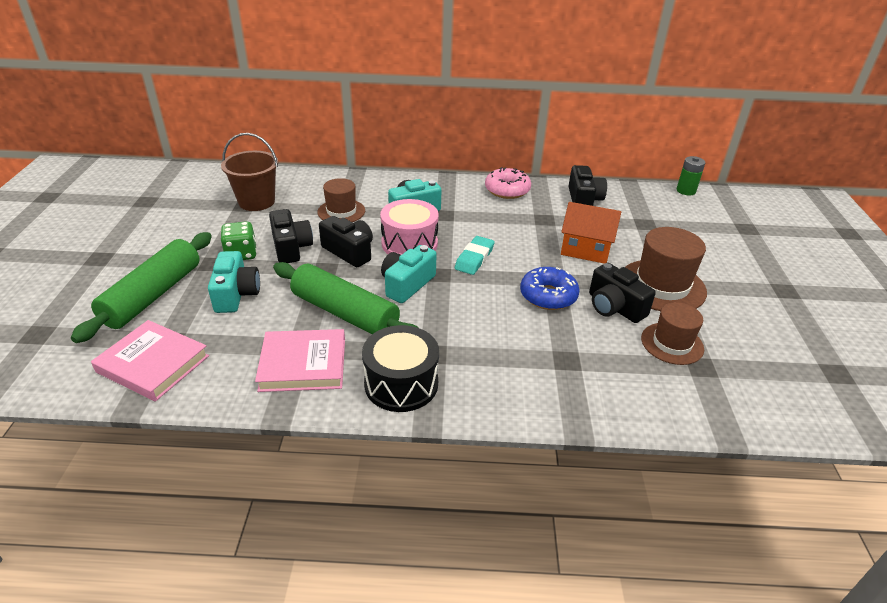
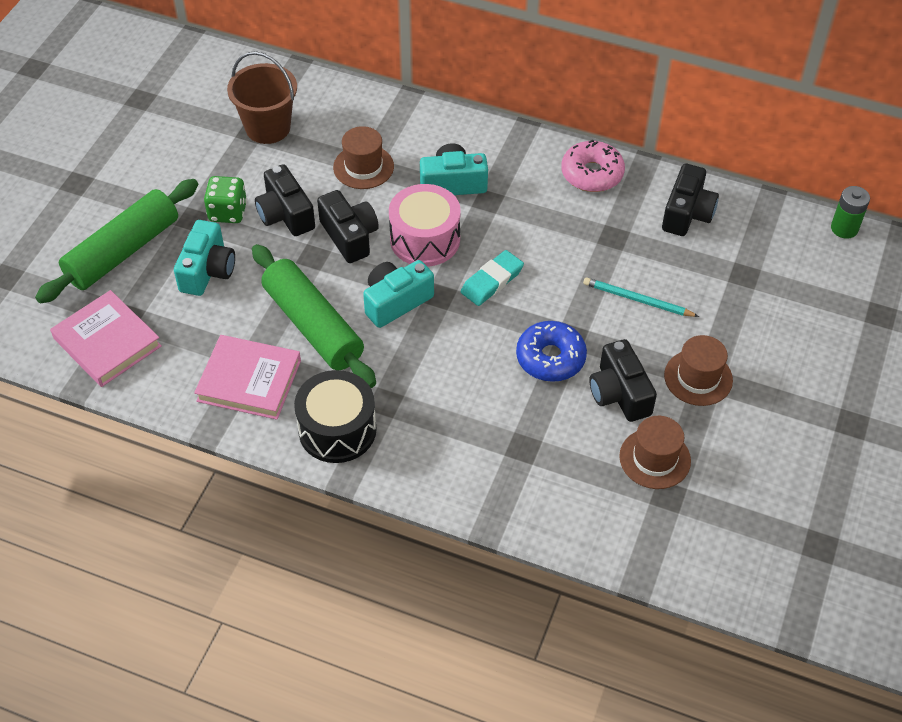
camera: 20 degrees right, 15 degrees up
black camera [269,209,313,263] -> black camera turned 150 degrees clockwise [255,164,315,236]
orange house [561,202,621,264] -> turquoise pencil [583,277,699,317]
brown hat [625,227,707,311] -> brown hat [664,335,733,406], size x0.64

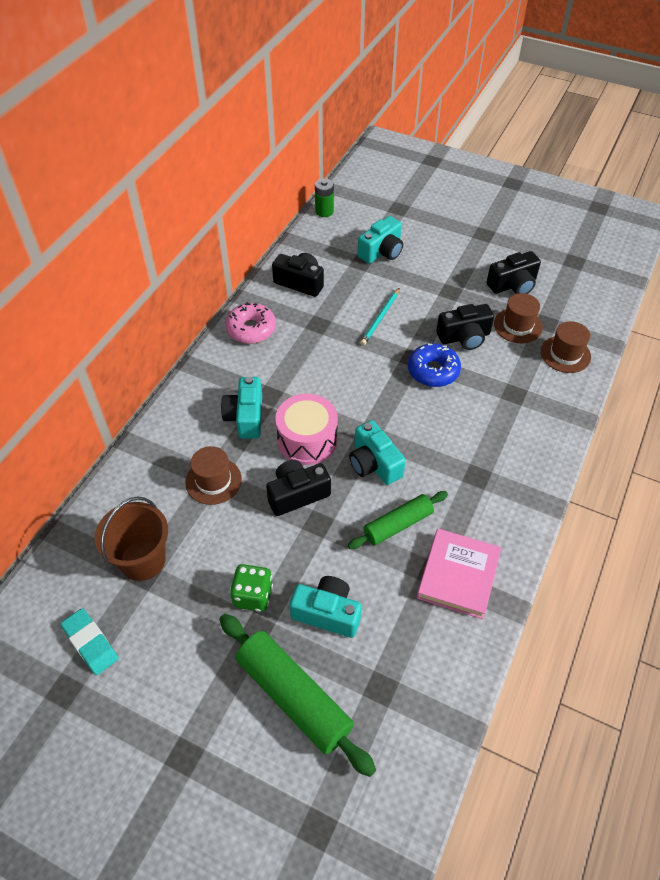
camera: 85 degrees left, 0 degrees up
pink book [50,290,162,387] -> none
green rolling pin [252,244,376,388] -> green rolling pin [348,491,448,549], size x0.63
black camera [255,164,315,236] -> black camera moved to [487,251,541,294]
black drum [294,370,377,463] -> none
turquoise eraser [461,250,524,306] -> turquoise eraser moved to [61,608,118,675]
brown hat [664,335,733,406] -> brown hat moved to [541,321,591,373]
none -> turquoise camera [357,216,403,264]

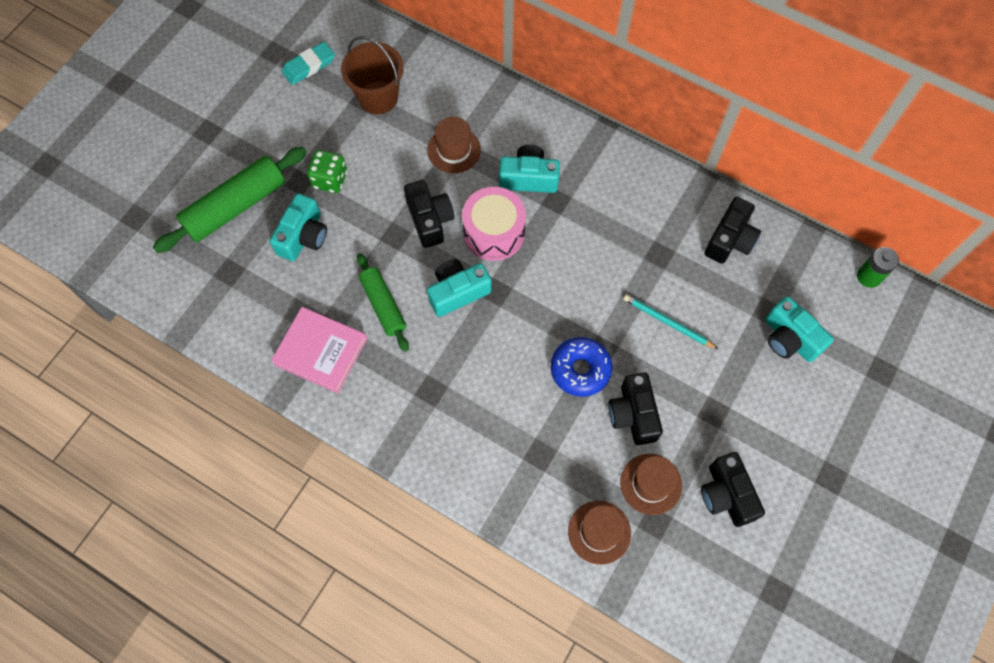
camera: 95 degrees right, 15 degrees up
pink donut [225,302,276,344] -> none

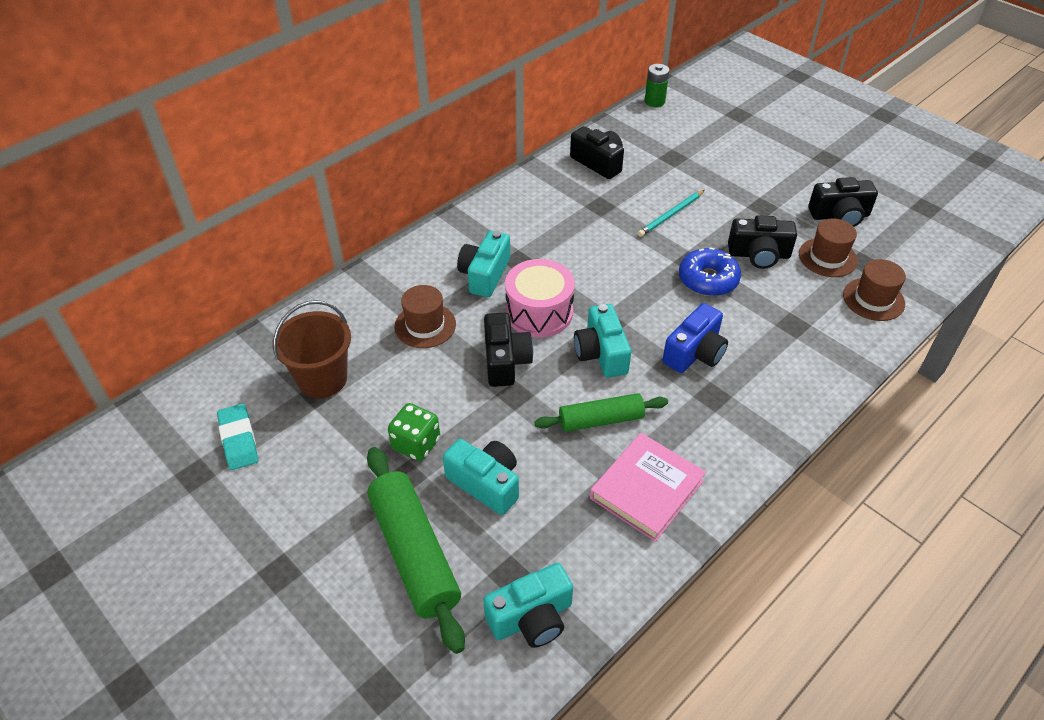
camera: 75 degrees left, 20 degrees down
black camera [404,180,454,248] -> black camera turned 90 degrees clockwise [484,313,534,387]
turquoise camera [765,296,834,362] -> turquoise camera moved to [483,563,573,648]
none -> blue camera [663,303,728,373]

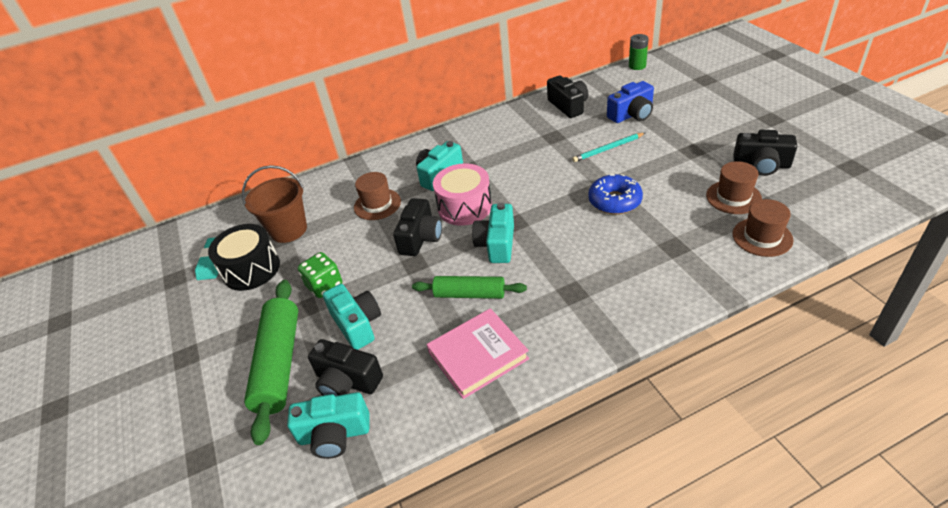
camera: 25 degrees right, 5 degrees down
blue camera [663,303,728,373] -> blue camera moved to [607,81,654,123]
black camera [728,215,797,269] -> black camera moved to [308,339,383,396]
none -> black drum [208,224,280,291]

